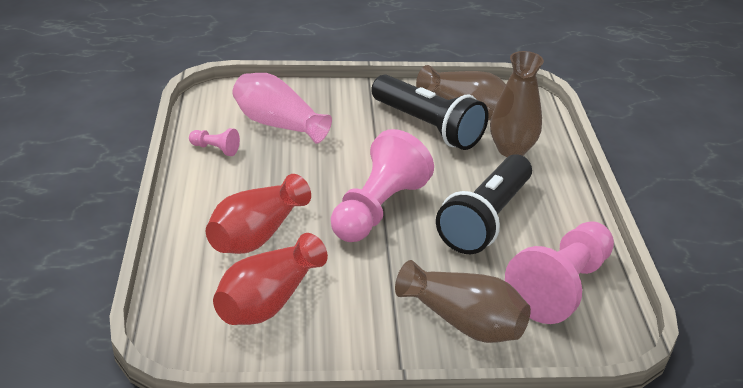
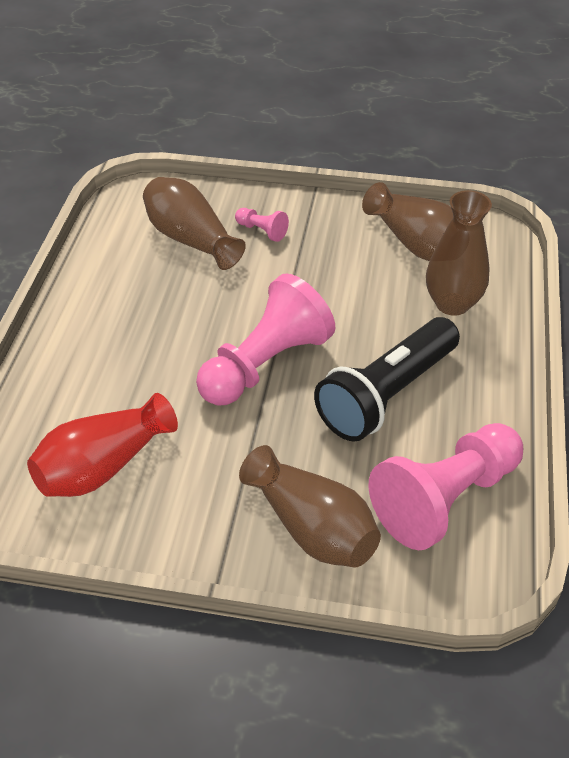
camera: 15 degrees right, 10 degrees up
pink pawn [189,128,240,156] -> pink pawn moved to [235,208,289,242]
red vase [206,174,311,254] -> none
pink vase [233,73,332,144] -> brown vase [143,177,246,270]
black flashlight [371,75,488,150] -> none

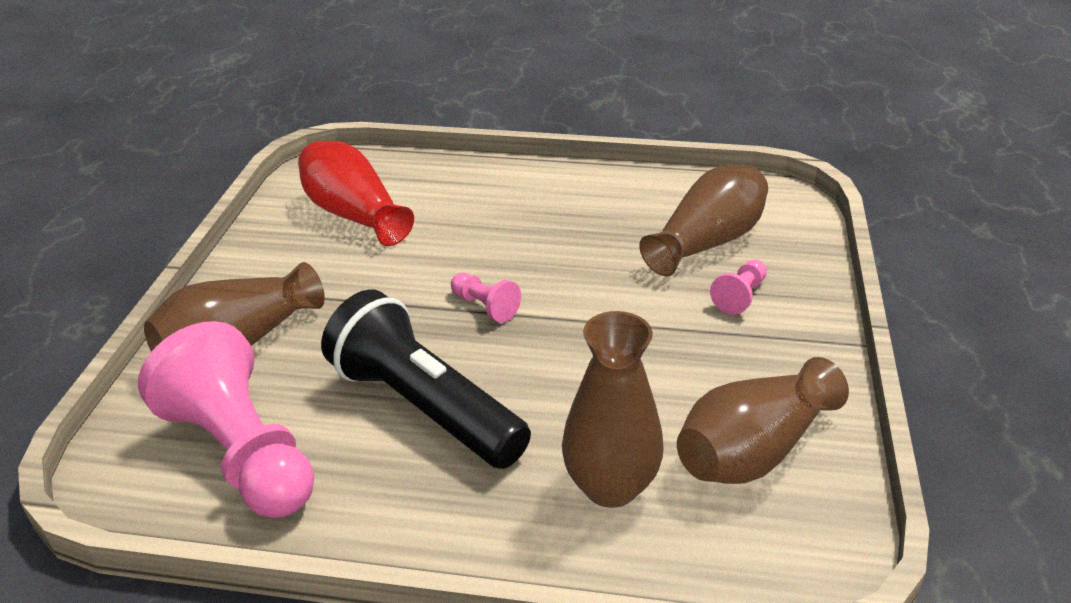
camera: 90 degrees right, 10 degrees down
pink pawn [196,273,335,406] -> pink pawn [451,273,521,323], size x0.43

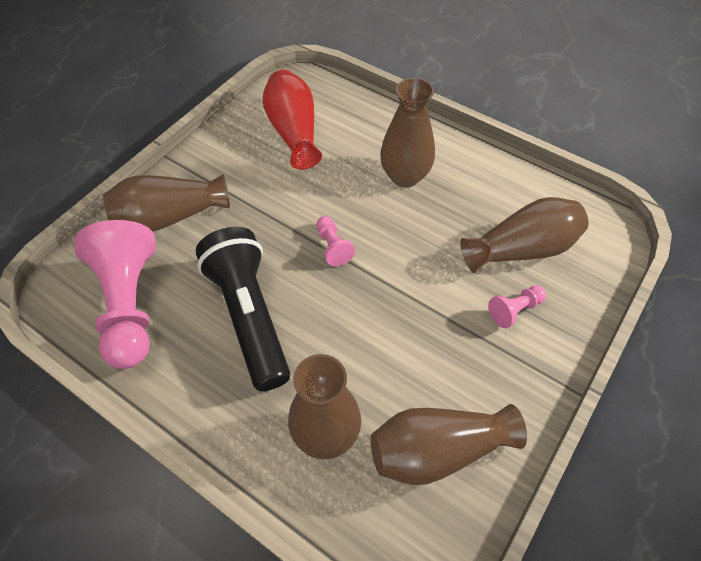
camera: 25 degrees right, 20 degrees up
none -> brown vase [380,78,435,188]

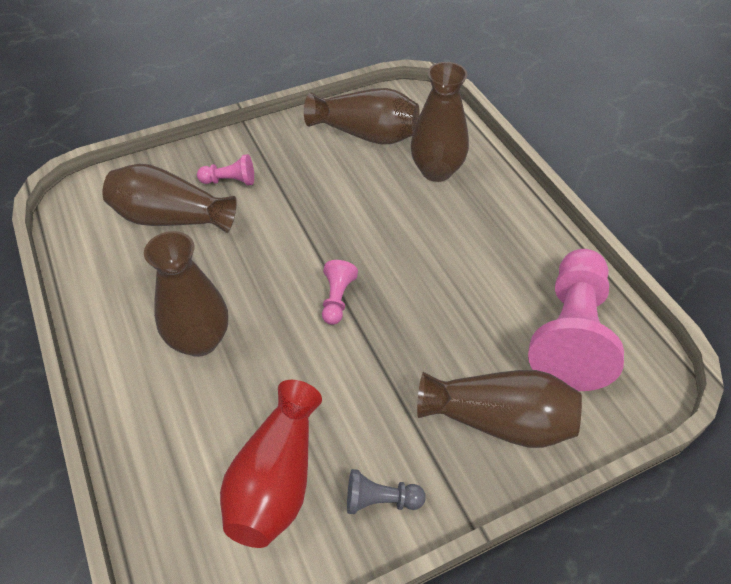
camera: 150 degrees left, 5 degrees down
black flashlight [196,227,290,391] -> none
none -> grey pawn [347,469,426,514]

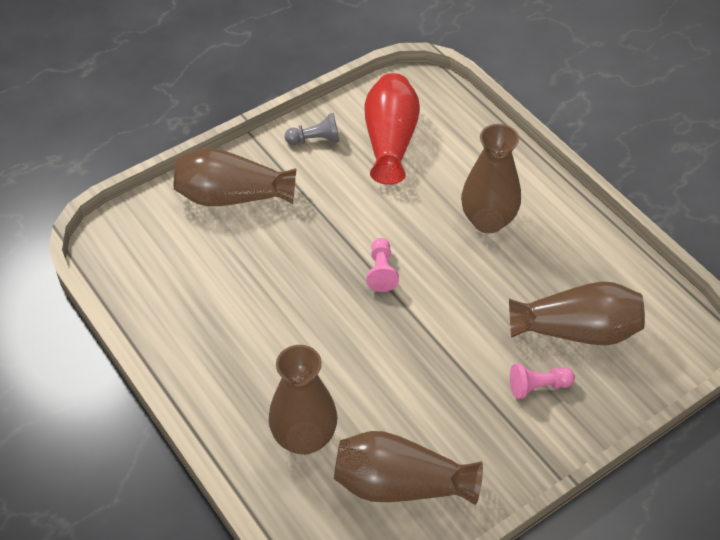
camera: 170 degrees right, 0 degrees up
pink pawn [528,249,624,391] -> none

